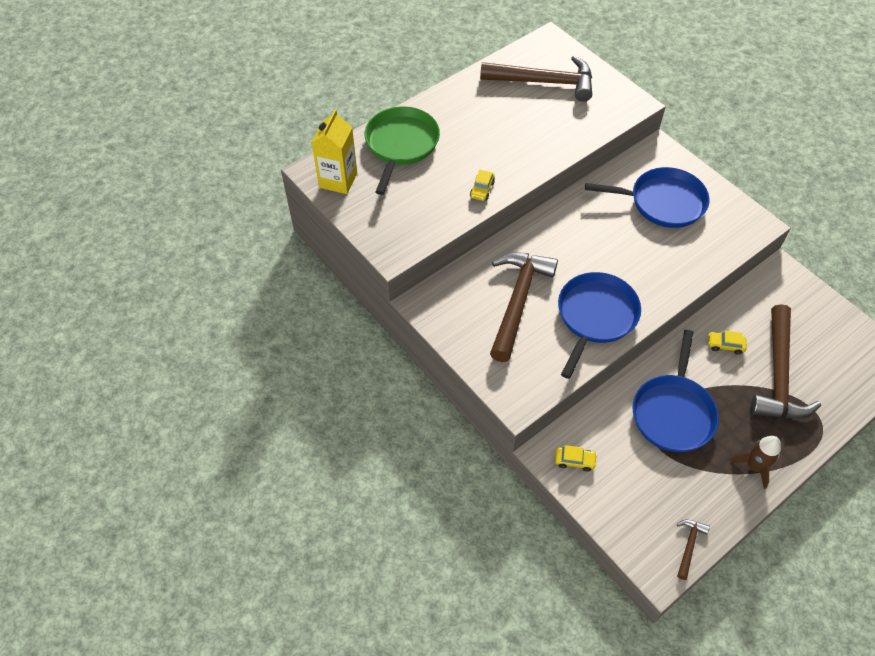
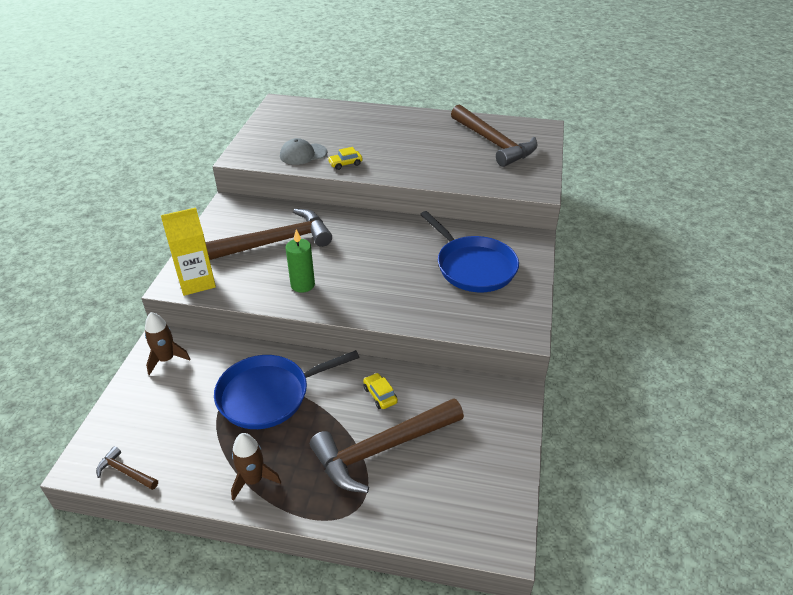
camera: 50 degrees right, 15 degrees down
yellow carton [311,110,357,194] -> yellow carton moved to [161,207,216,296]
green pan [365,106,440,195] -> none
yellow car [555,445,597,472] -> brown rocket [145,312,190,375]
blue pan [558,272,641,379] -> green candle [286,230,315,293]
brown hammer [677,520,710,580] -> brown hammer turned 135 degrees counterclockwise [96,446,158,490]
none -> grey cap [280,138,327,165]

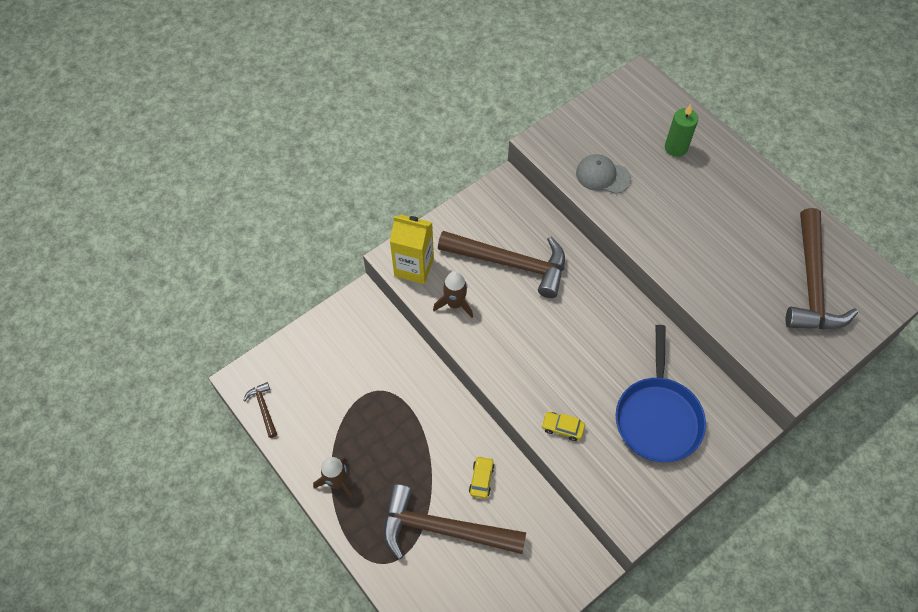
camera: 40 degrees right, 20 degrees up
brown rocket [145,312,190,375] -> brown rocket moved to [433,271,473,318]
blue pan [214,350,359,429] -> none
green candle [286,230,315,293] -> green candle moved to [665,104,698,157]
yellow car [328,147,363,170] -> yellow car moved to [541,412,585,441]

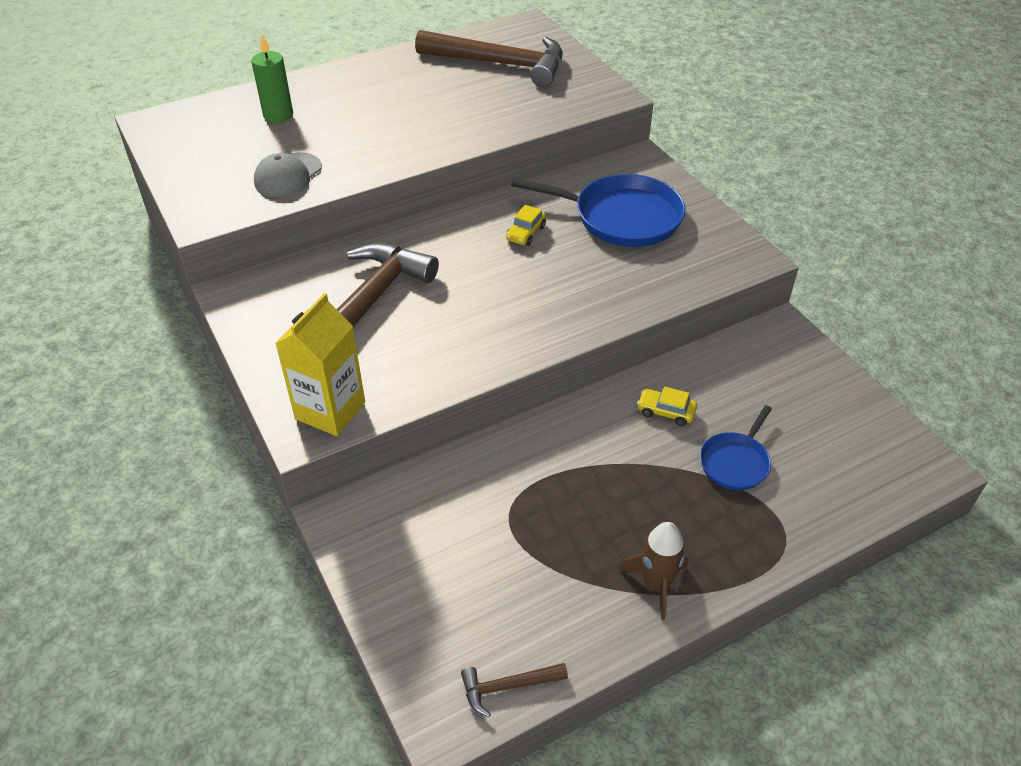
camera: 80 degrees left, 15 degrees down
brown hammer [383,484,526,560] -> blue pan [700,405,772,490]
brown rocket [433,271,473,318] -> none
yellow car [541,412,585,441] -> yellow car moved to [506,205,546,246]

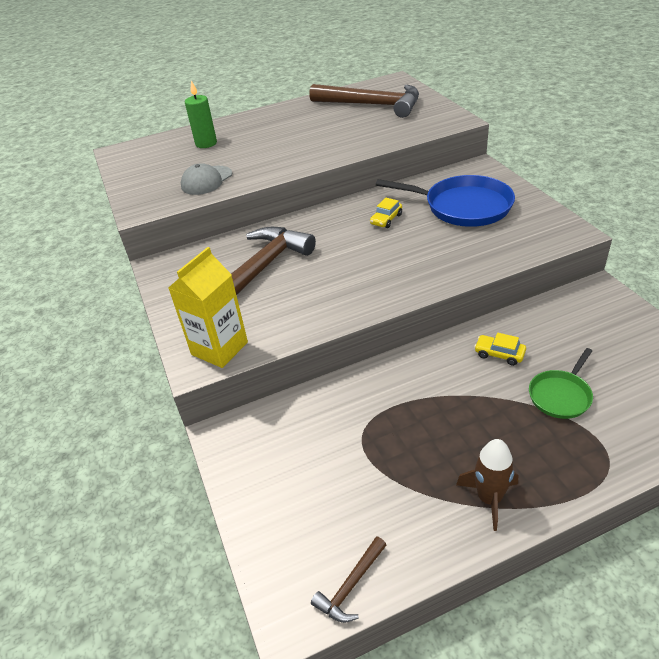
camera: 10 degrees right, 5 degrees down
brown hammer [461,663,568,717] -> brown hammer turned 45 degrees counterclockwise [311,536,386,623]
blue pan [700,405,772,490] -> green pan [529,348,593,419]

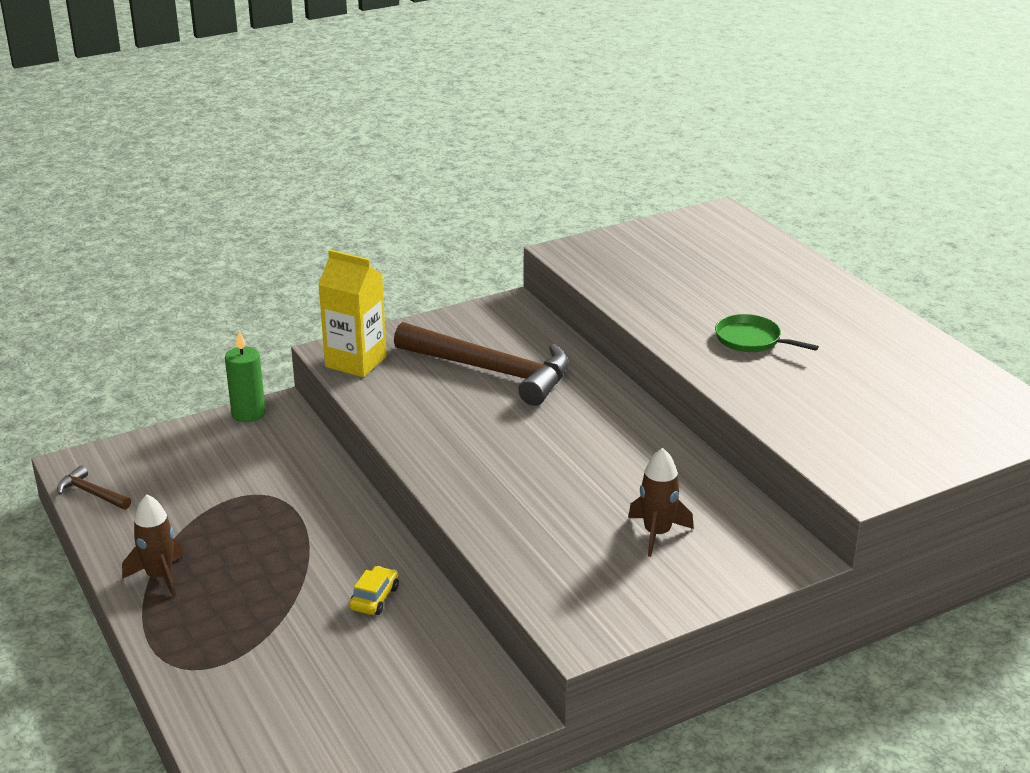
camera: 80 degrees right, 10 degrees down
grey cap [181,163,232,195] -> none
green candle [185,80,217,148] -> green candle moved to [225,330,266,422]
brown hammer [309,84,419,118] -> none
yellow car [370,198,402,228] -> none
blue pan [376,175,515,227] -> brown rocket [628,448,694,557]
green pan [529,348,593,419] -> green pan moved to [715,314,819,352]

